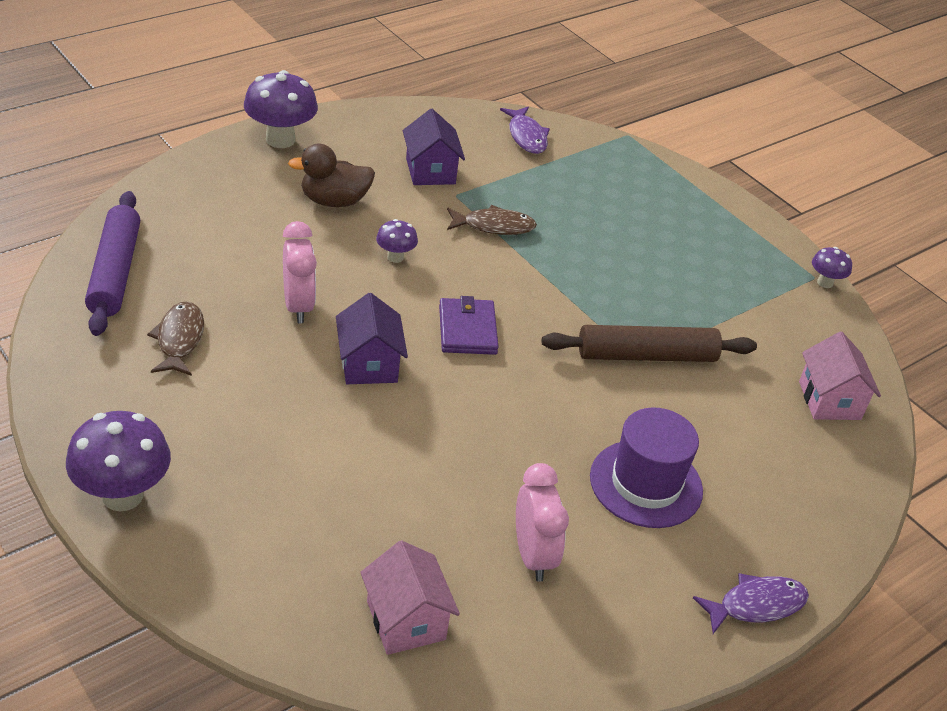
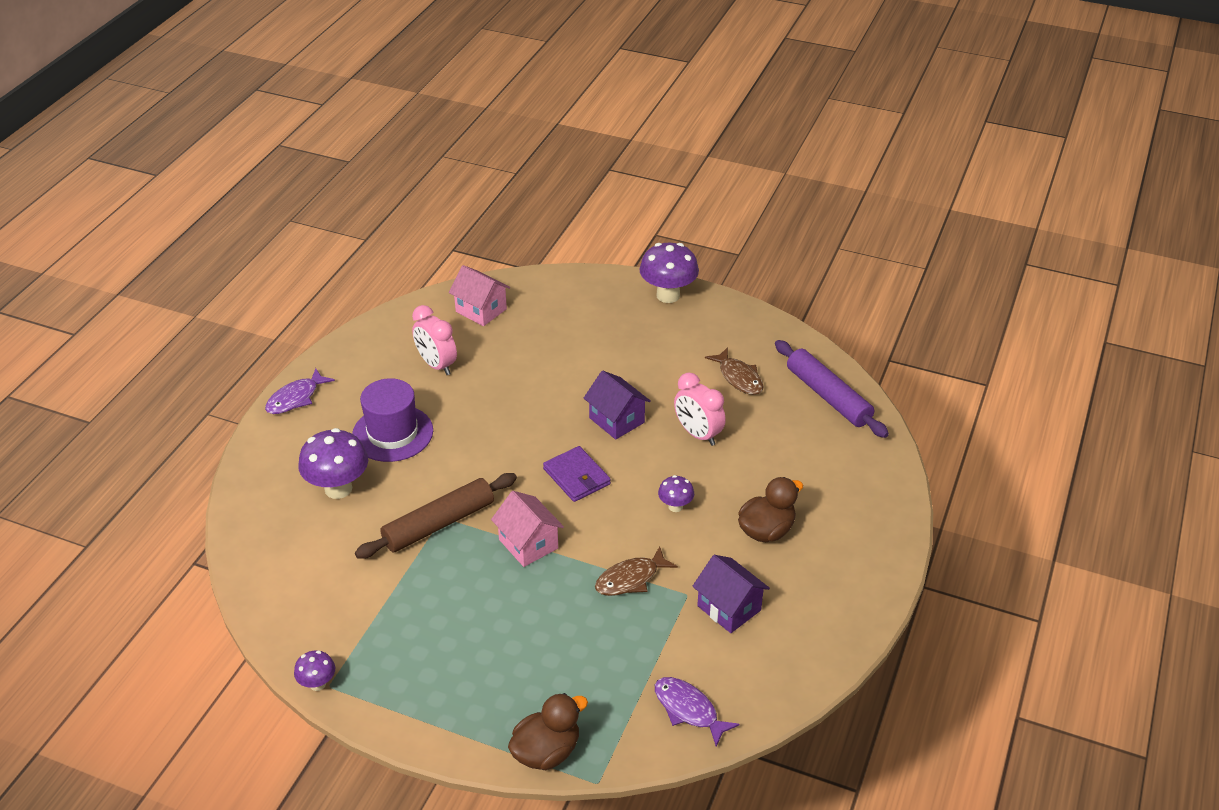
camera: 155 degrees right, 0 degrees up
purple mushroom [244,70,318,148] -> purple mushroom moved to [298,428,368,499]
pink house [799,332,881,420] -> pink house moved to [491,491,564,567]
none -> brown duck [508,693,588,770]

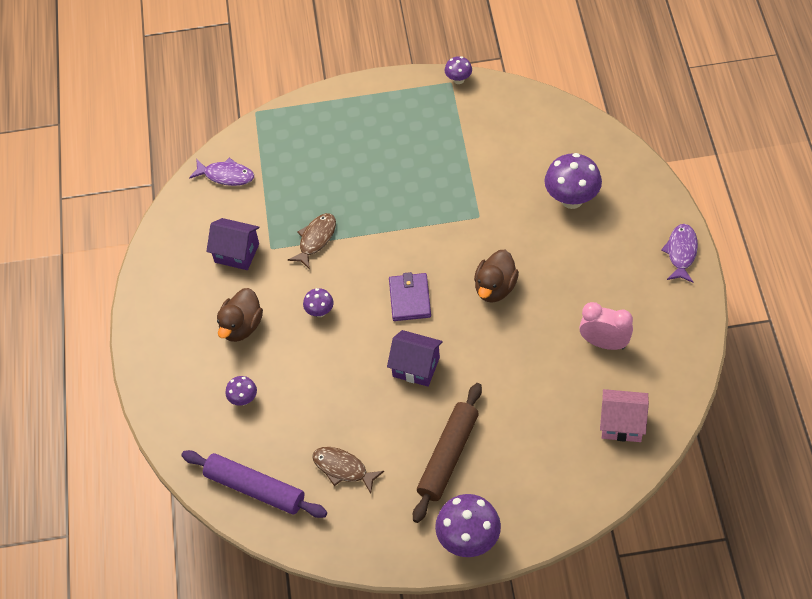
camera: 155 degrees right, 15 degrees up
purple hat [352,378,433,462] -> none
brown rolling pin [355,473,517,559] -> brown rolling pin moved to [413,383,482,523]
pink house [491,491,564,567] -> none
brown duck [508,693,588,770] -> brown duck moved to [474,250,519,303]
purple wallet [543,446,611,502] -> purple wallet turned 60 degrees clockwise [389,272,431,321]
pink clock [674,373,726,446] -> none
none -> purple mushroom [225,376,257,405]

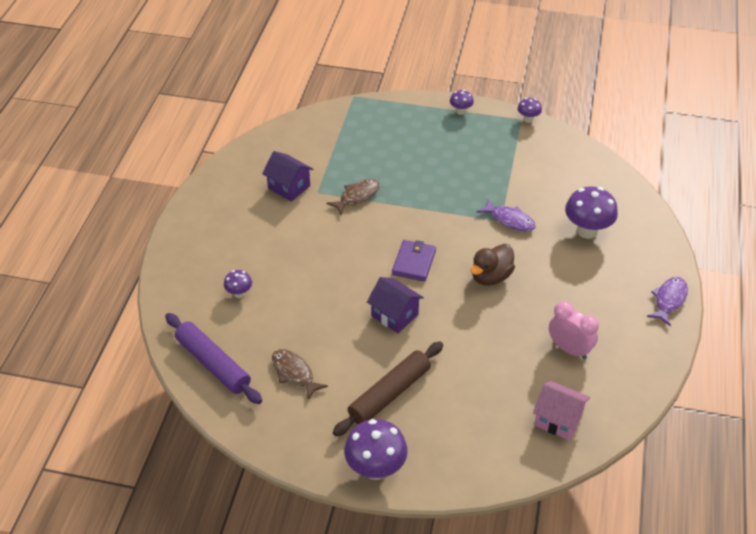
camera: 15 degrees right, 10 degrees down
purple fish [189,158,254,186] -> purple fish moved to [477,199,536,231]
brown duck [217,288,263,342] -> none
purple mushroom [303,288,334,317] -> purple mushroom moved to [450,90,474,115]

